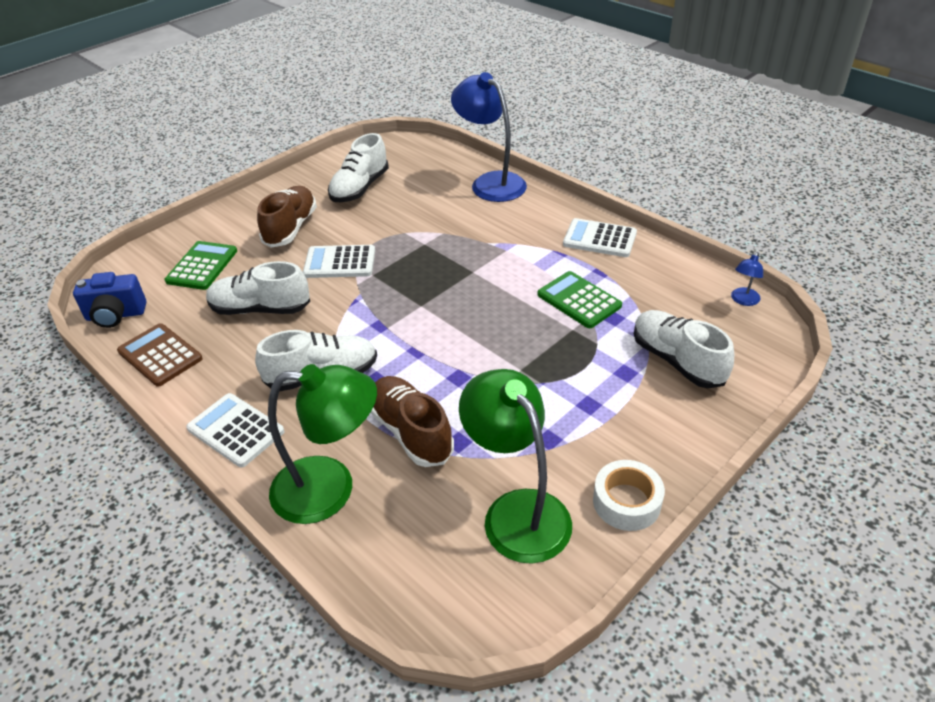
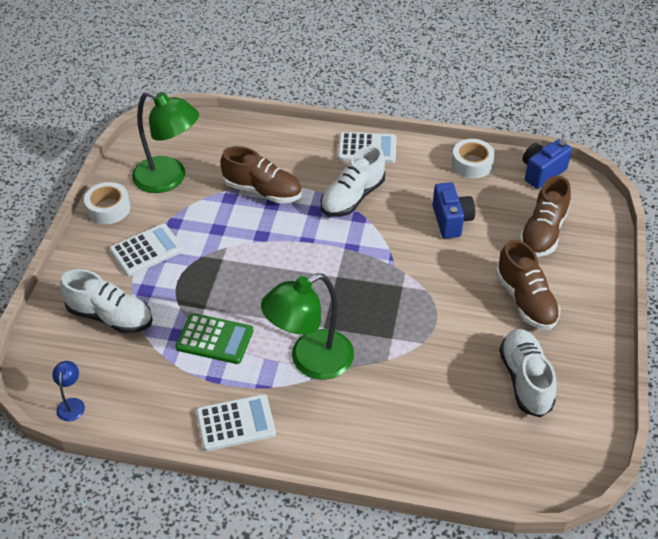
camera: 145 degrees right, 5 degrees up
brown calculator [117,323,202,387] -> white tape [452,139,495,178]
green calculator [165,241,237,290] -> brown shoe [519,176,571,257]
white shoe [206,261,310,315] -> blue camera [432,182,475,239]
green lamp [268,364,377,524] -> green lamp moved to [261,273,354,380]
white calculator [303,245,375,278] -> white calculator moved to [109,224,184,276]
blue lamp [451,72,527,202] -> none

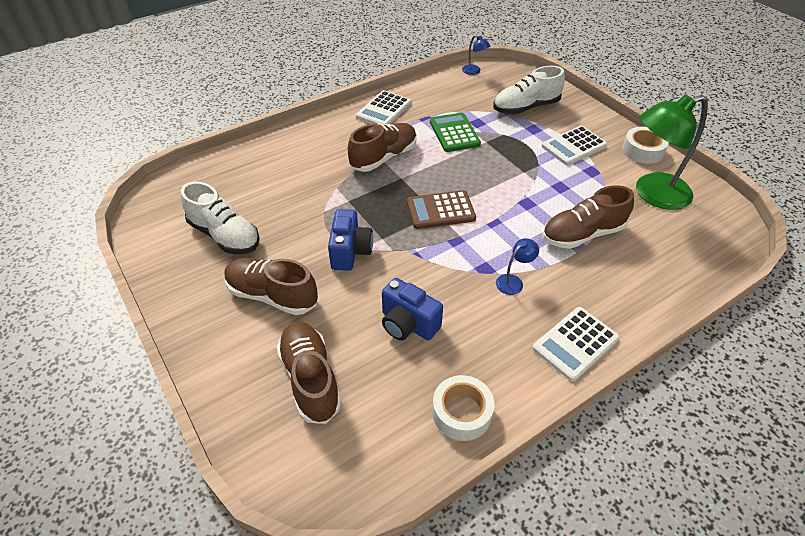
camera: 135 degrees right, 0 degrees up
white calculator [109,224,184,276] -> white calculator turned 45 degrees clockwise [542,126,608,165]
green calculator [175,313,253,364] -> green calculator turned 105 degrees clockwise [430,113,481,152]
green lamp [261,273,354,380] -> brown shoe [348,123,417,172]
white shoe [321,145,385,217] -> blue lamp [496,238,539,295]
blue camera [523,139,572,189] -> blue camera moved to [328,209,373,271]
none -> brown calculator [407,190,476,229]

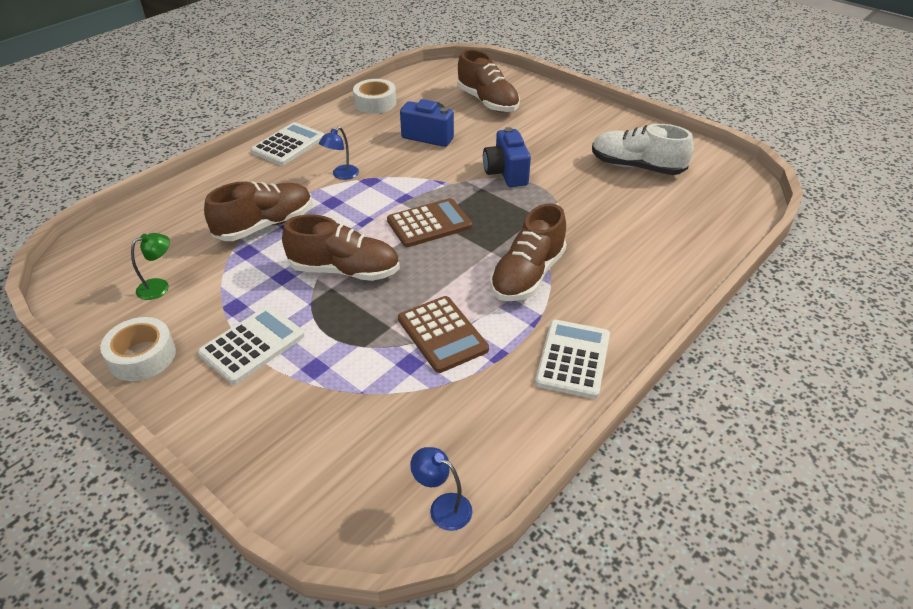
camera: 165 degrees right, 5 degrees down
brown shoe [224,258,318,315] -> brown shoe moved to [282,214,400,281]
green calculator [430,113,481,152] -> brown calculator [398,296,489,373]
white shoe [493,66,565,114] -> none
green lamp [636,94,708,210] -> green lamp [131,233,170,300], size x0.43

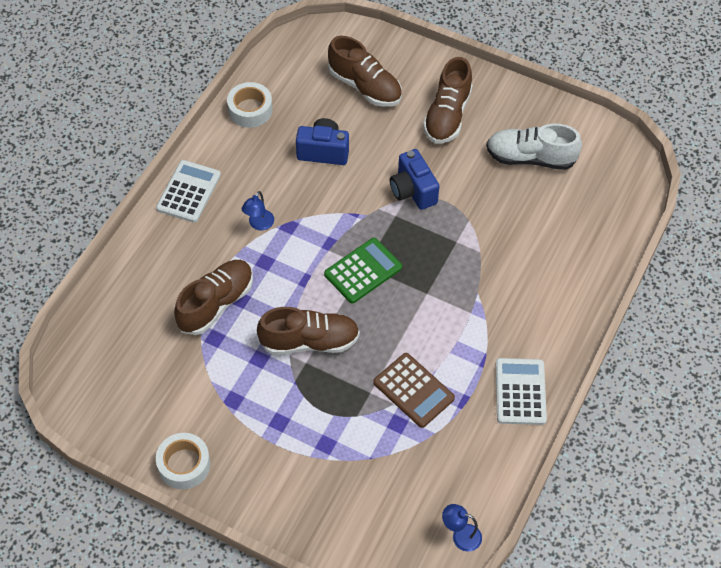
camera: 15 degrees left, 15 degrees up
green lamp [131,233,170,300] -> none
white calculator [198,306,304,384] -> none
brown calculator [387,198,472,247] -> green calculator [324,238,402,303]
brown shoe [490,203,567,301] -> brown shoe moved to [423,57,473,144]

